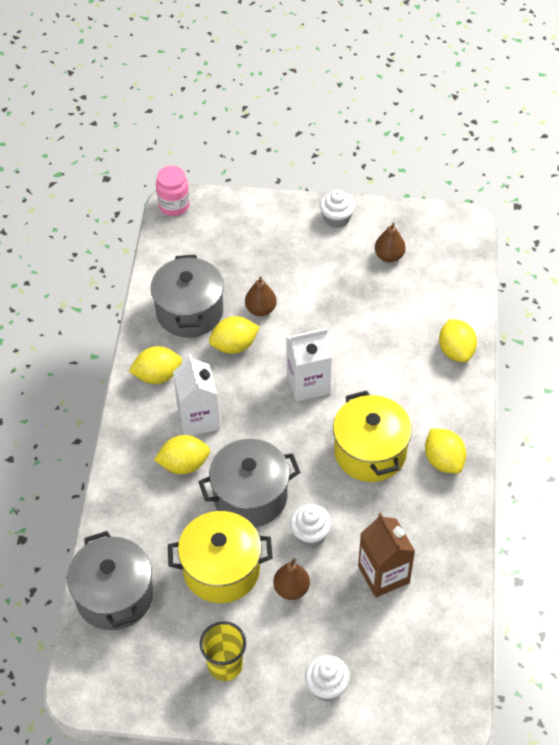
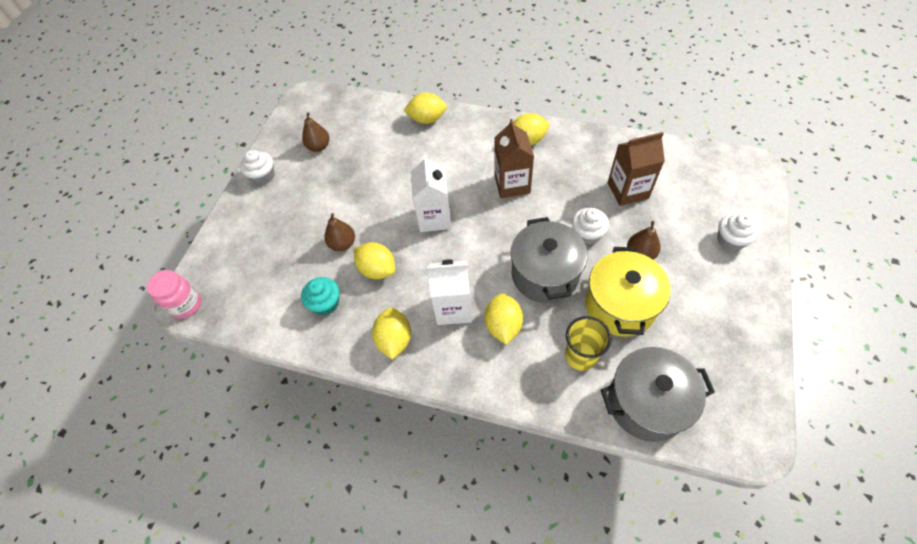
camera: 75 degrees left, 5 degrees up
grey pot [151,255,224,338] -> turquoise cupcake [301,277,339,315]
yellow cup [200,621,246,681] -> yellow cup moved to [565,316,611,371]
yellow lemon [209,316,260,354] -> yellow lemon turned 45 degrees counterclockwise [354,242,396,279]
yellow pot [333,391,412,482] -> brown carton [494,119,534,198]

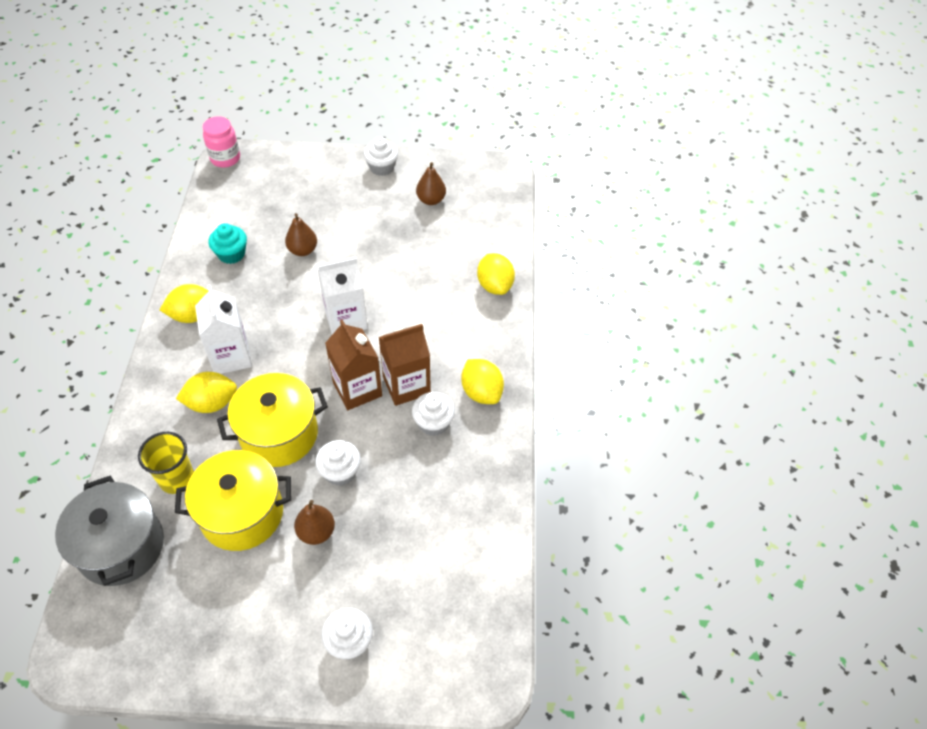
camera: 70 degrees right, 5 degrees down
yellow lemon [354,242,396,279] -> none
grey pot [511,217,588,303] -> yellow pot [217,373,328,467]
brown carton [608,132,665,206] -> brown carton moved to [325,320,382,410]
none -> white cupcake [412,392,455,436]

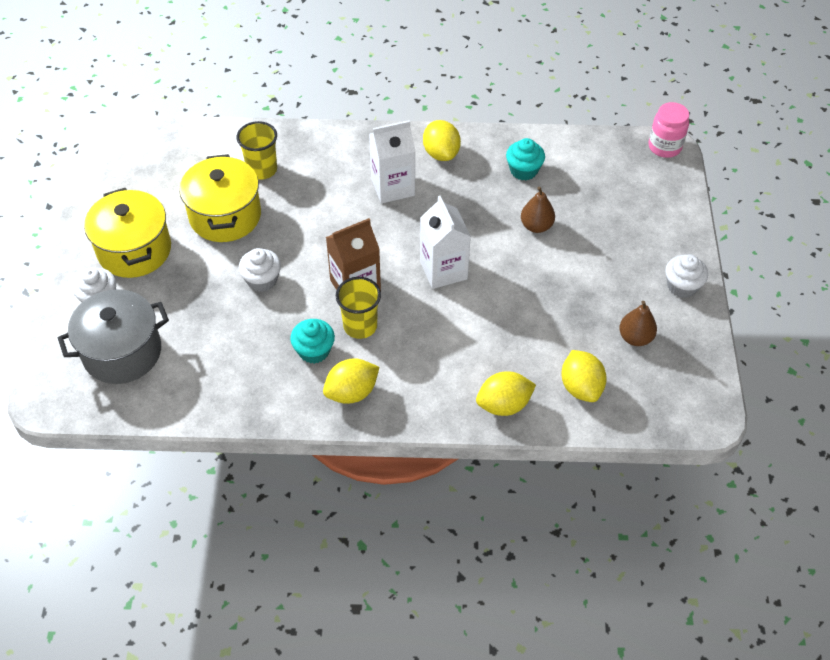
camera: 90 degrees right, 0 degrees up
grey pot [55,476,164,586] -> grey pot moved to [58,289,169,384]
yellow lemon [176,372,237,413] -> yellow lemon moved to [561,350,607,402]
yellow pot [217,373,328,467] -> yellow pot moved to [84,188,171,278]
brown pear [294,500,335,545] -> none
brown carton [379,324,431,406] -> yellow cup [336,277,381,339]
white cupcake [412,392,455,436] -> turquoise cupcake [290,319,335,364]

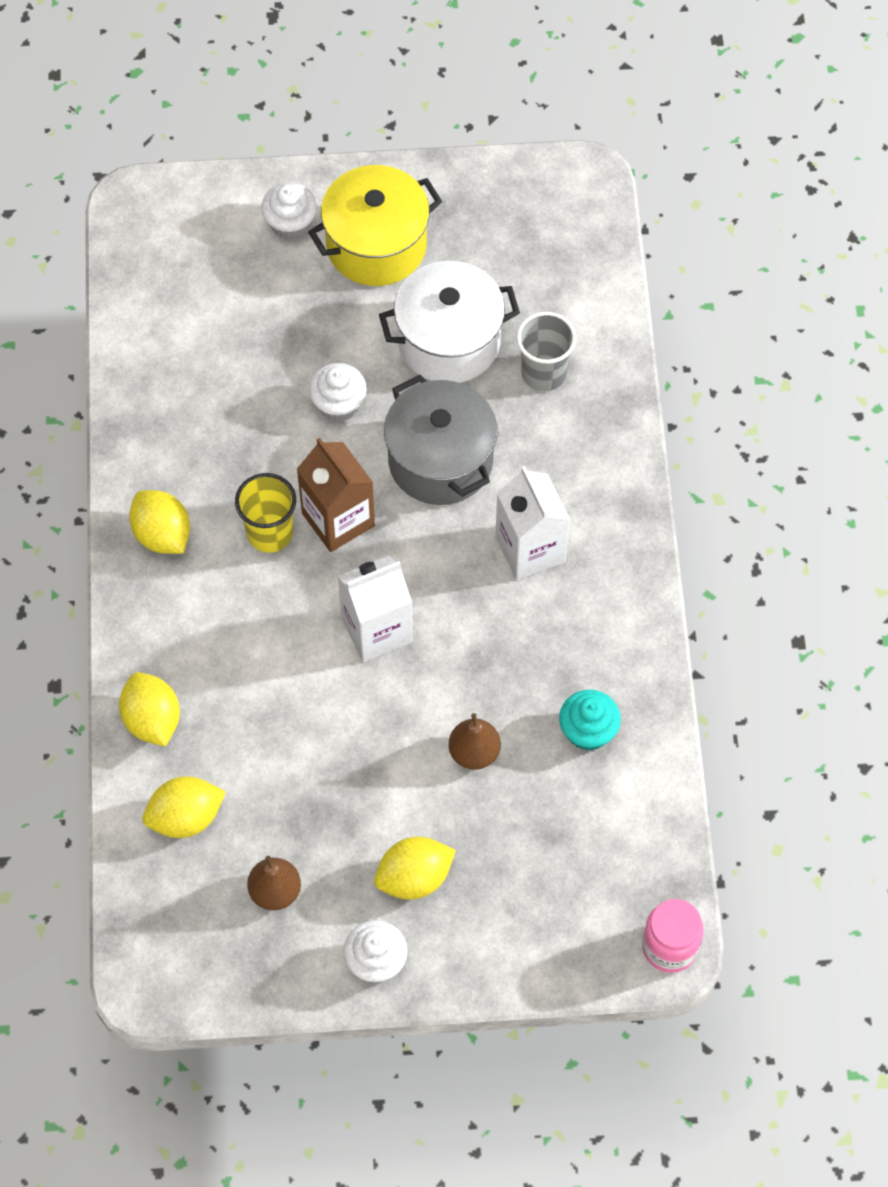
camera: 85 degrees right, 10 degrees up
grey pot [58,289,169,384] -> grey pot moved to [384,375,498,505]
yellow pot [179,154,261,242] -> white pot [379,261,520,383]
yellow cup [237,121,277,180] -> grey cup [517,312,576,391]
turquoise cupcake [290,319,335,364] -> none
yellow lemon [423,120,461,161] -> yellow lemon moved to [374,837,456,900]

